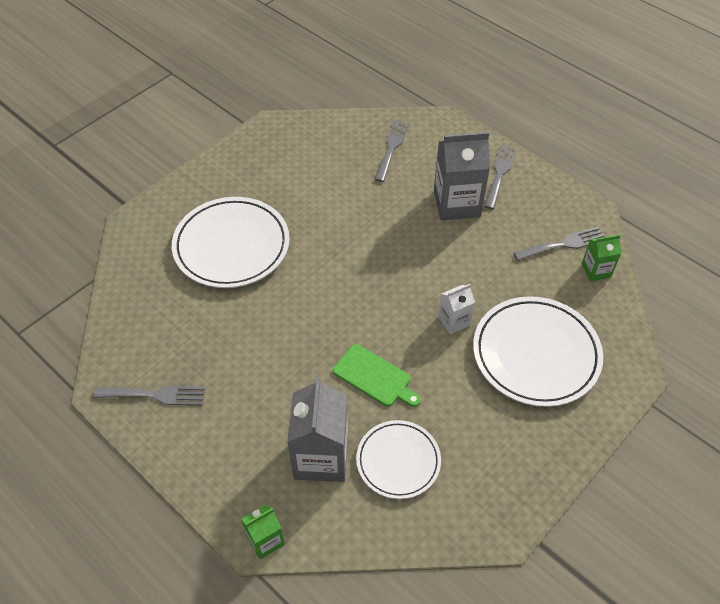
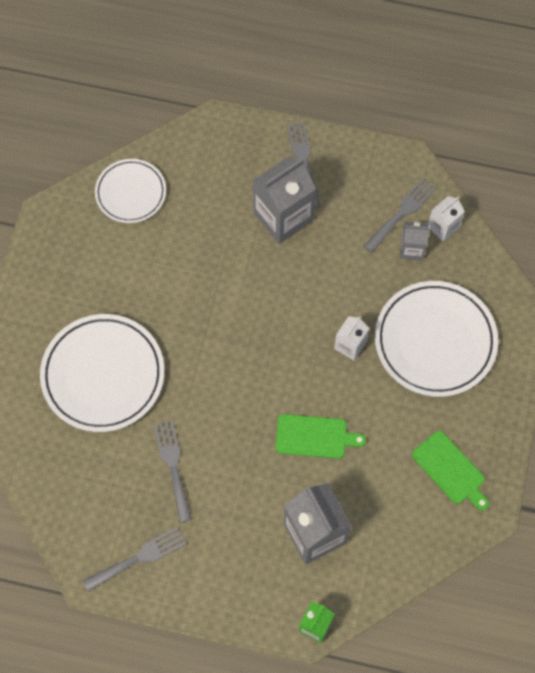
camera: 30 degrees left, 15 degrees up
white plate [356,420,441,499] -> white plate moved to [95,159,166,223]
grey fork [374,120,409,182] -> grey fork moved to [154,420,192,523]
green carton [582,235,621,281] -> white carton [429,196,465,242]
none -> grey carton [400,221,430,261]
none -> green cutting board [412,430,489,511]

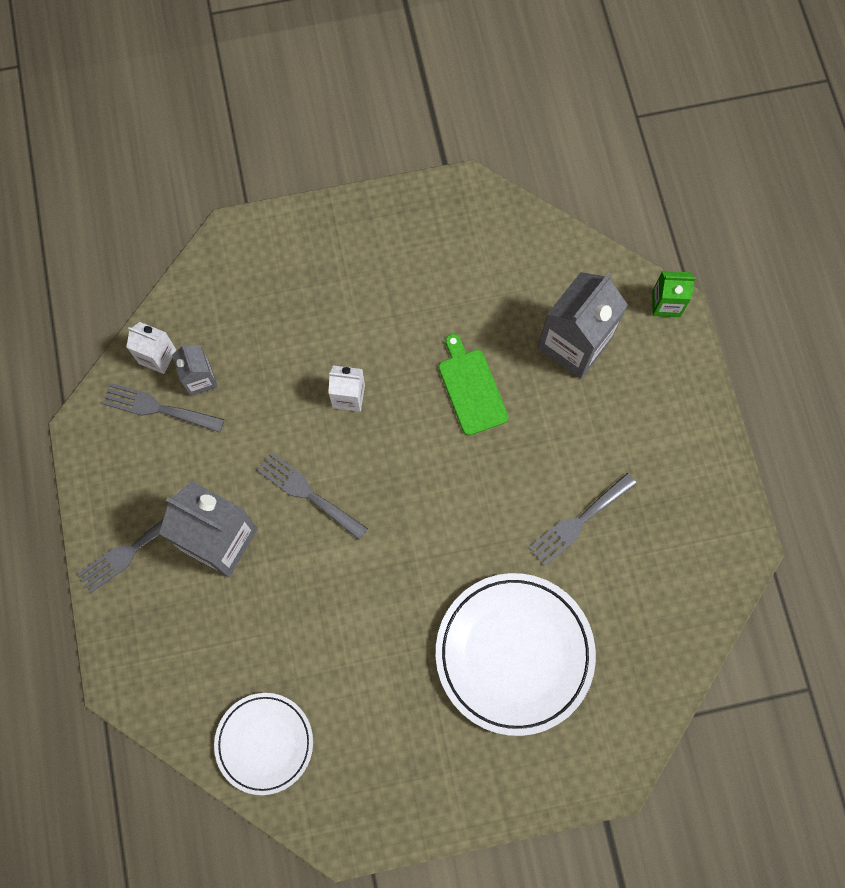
camera: 115 degrees left, 5 degrees up
grey fork [83,527,186,592] -> grey fork moved to [257,452,368,540]
white plate [375,281,498,397] -> none
green cutting board [412,430,489,511] -> none

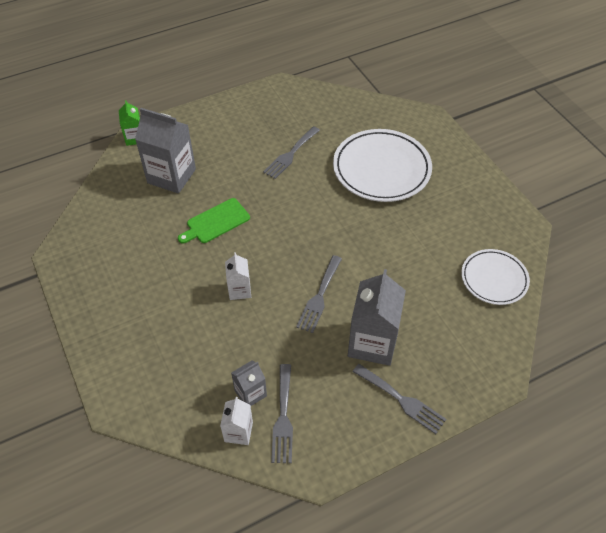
camera: 105 degrees left, 20 degrees down
grey fork [529,473,637,566] -> grey fork turned 90 degrees clockwise [263,126,320,179]

